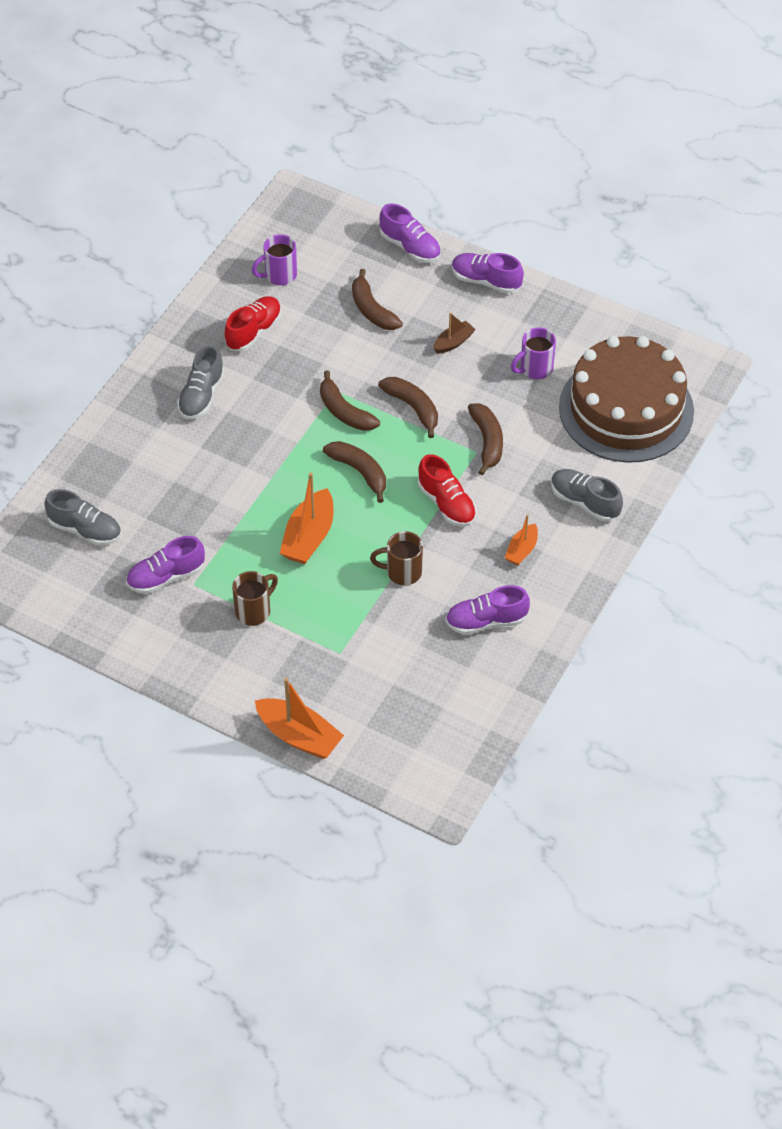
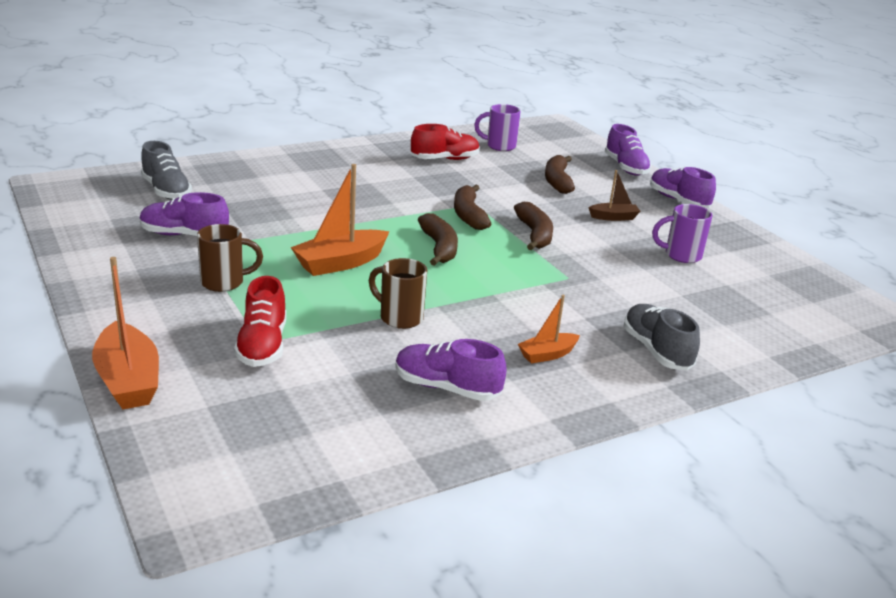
camera: 30 degrees right, 25 degrees down
grey shoe [177,345,225,419] -> none
red shoe [418,454,476,527] -> red shoe moved to [234,276,286,367]
brown banana [468,403,503,475] -> none
brown cake [559,336,694,463] -> none

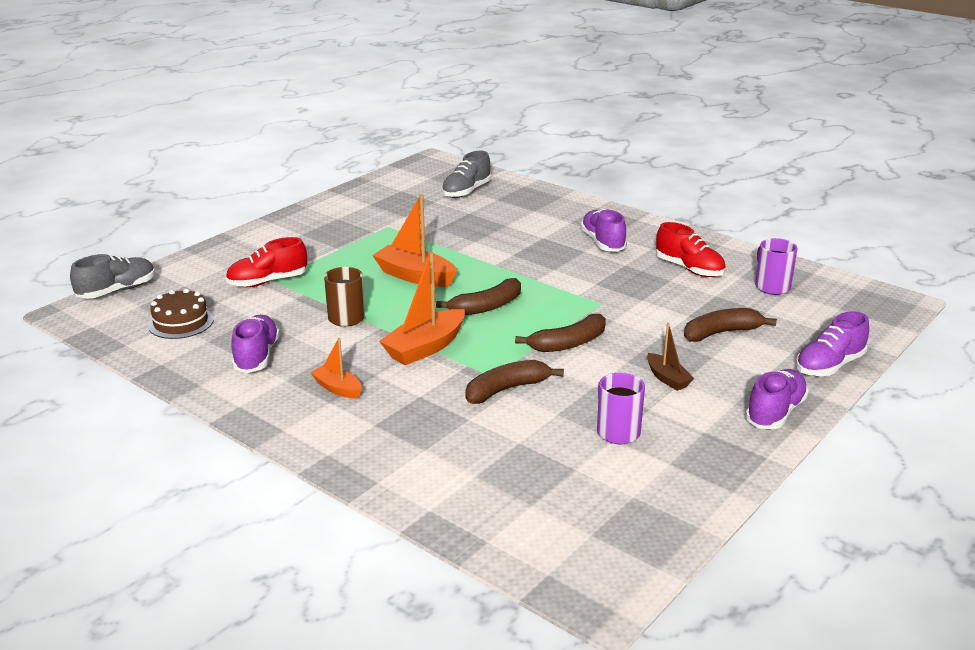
camera: 70 degrees right, 0 degrees up
orange boat [92,257,159,409] -> orange boat moved to [379,252,465,366]
purple shoe [140,192,229,236] -> purple shoe moved to [580,209,627,252]
brown mug [197,224,263,292] -> none
brown banana [454,185,491,230] -> brown banana moved to [465,360,564,404]
grey shoe [623,304,700,370] -> grey shoe moved to [70,254,155,299]
none -> brown cake [148,289,214,339]

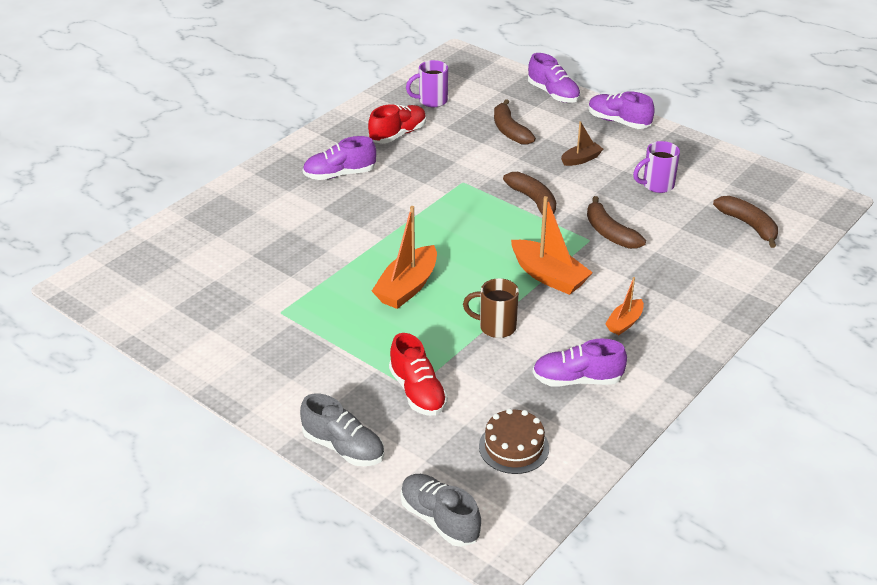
camera: 90 degrees left, 10 degrees up
brown banana [436,278,521,315] -> brown banana moved to [713,196,778,248]
grey shoe [441,151,491,198] -> grey shoe moved to [300,394,384,466]

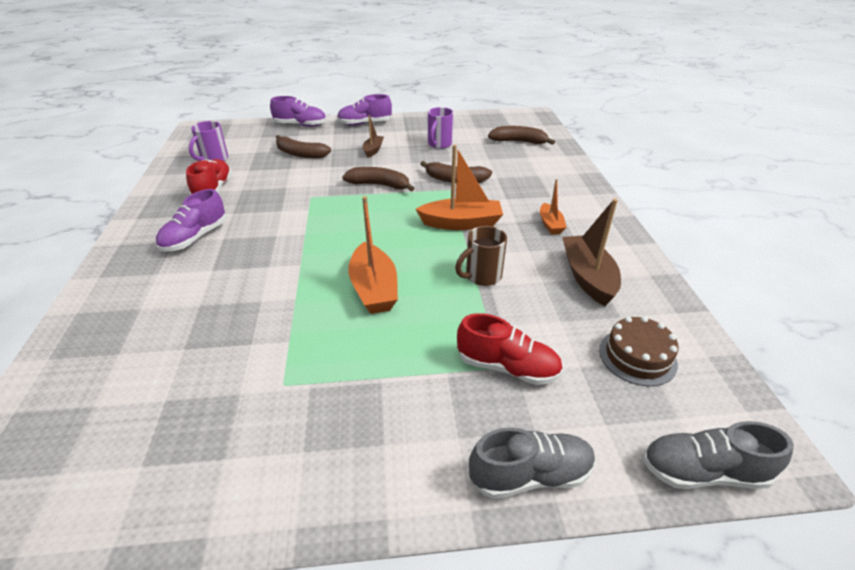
camera: 45 degrees left, 0 degrees up
purple shoe [533,338,627,387] -> brown boat [562,199,621,306]

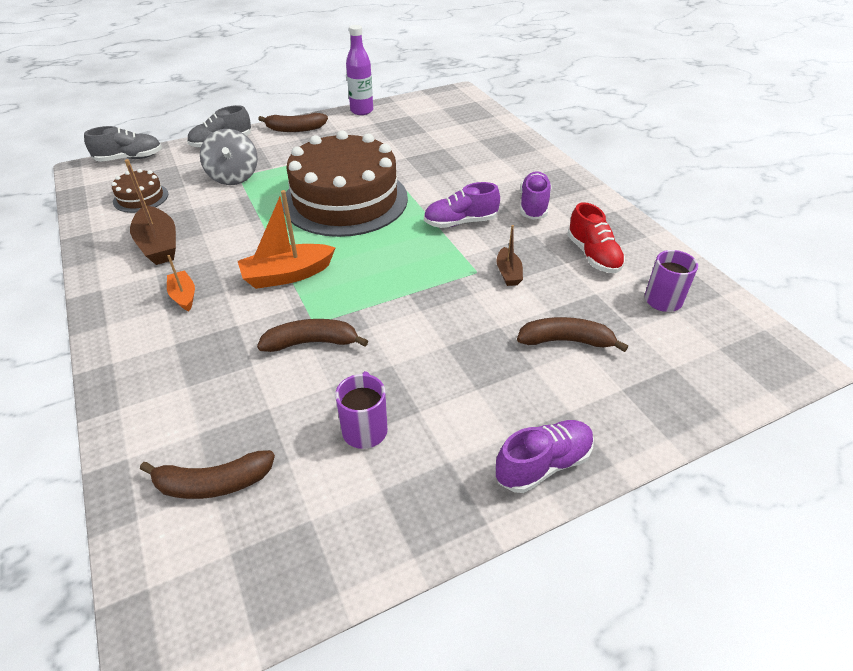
camera: 160 degrees right, 5 degrees up
purple shoe [270,96,326,127] -> purple shoe moved to [424,182,500,228]
brown banana [342,167,415,192] -> brown banana moved to [258,113,328,132]
orange boat [348,196,398,314] -> brown cake [282,131,408,237]
brown boat [363,115,384,158] -> brown boat moved to [496,225,523,286]
brown mug [455,226,507,286] -> none
red shoe [457,313,563,385] -> grey spinning top [200,129,258,185]
none -> purple bottle [346,25,373,115]

